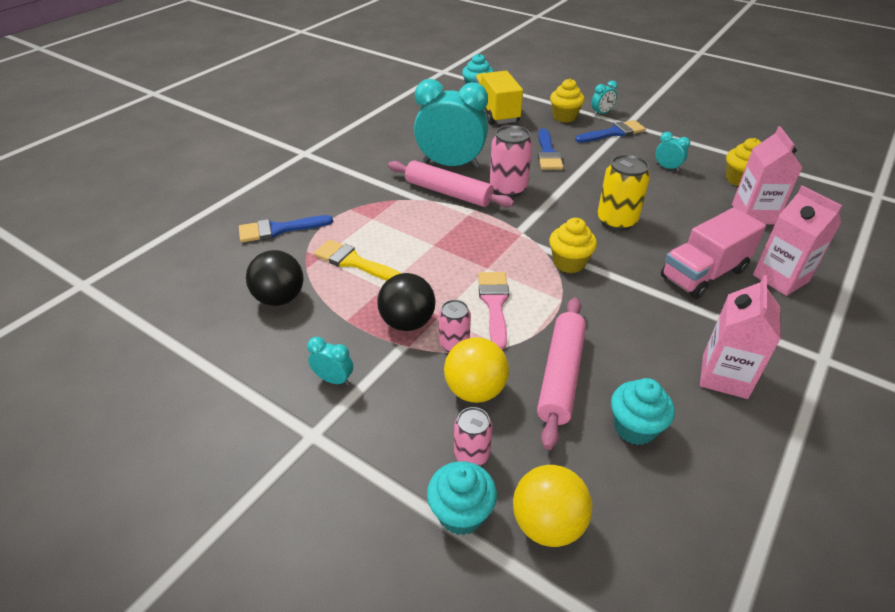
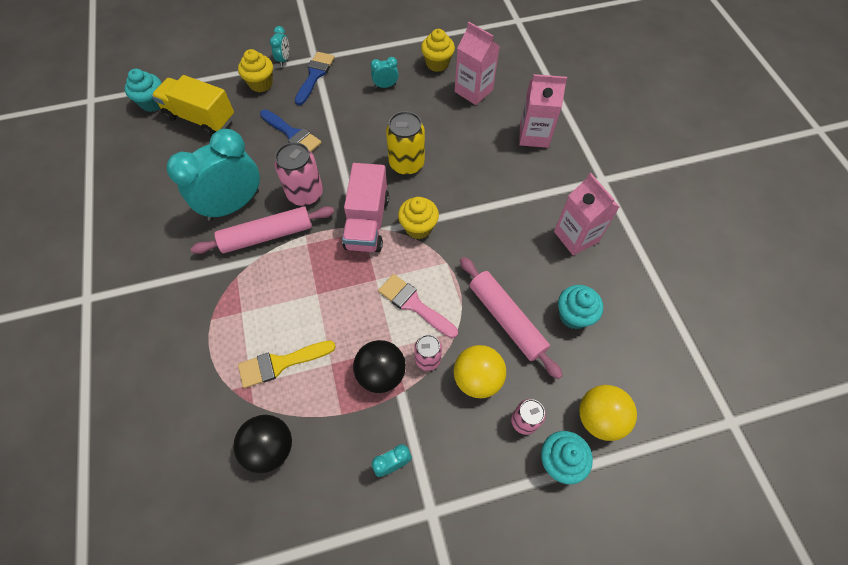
camera: 50 degrees left, 20 degrees up
blue brush [239,215,333,243] -> none
pink truck [661,208,766,299] -> pink truck moved to [342,163,389,252]

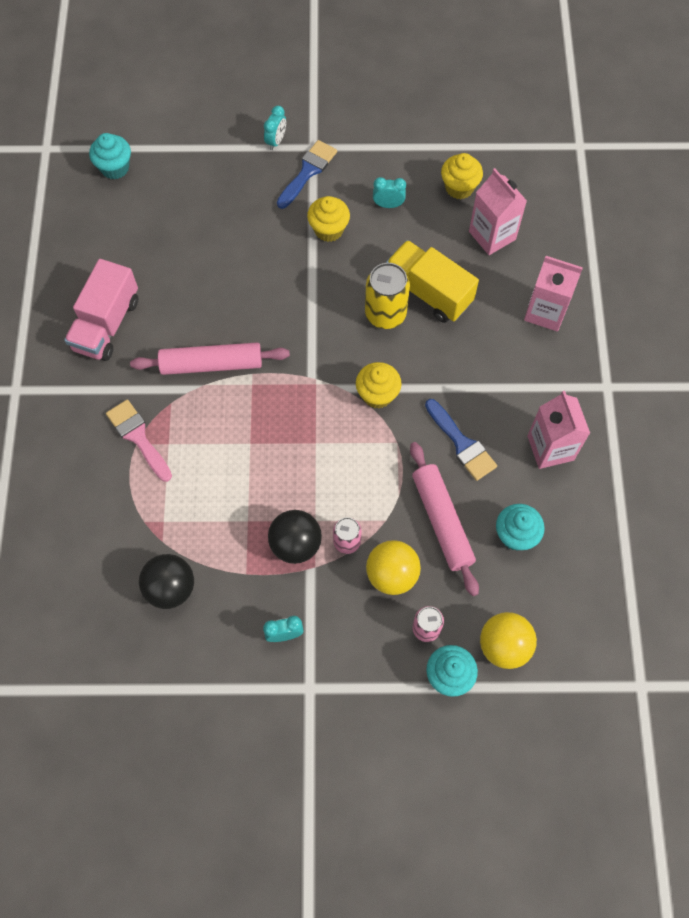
camera: 15 degrees right, 5 degrees up
yellow truck [152,75,234,136] -> yellow truck moved to [386,240,479,323]
turquoise clock [166,129,260,221] -> none
yellow cupcake [238,49,273,92] -> yellow cupcake moved to [307,196,350,242]
yellow brush [238,340,336,388] -> none
blue brush [260,109,322,152] -> blue brush moved to [425,399,497,481]
pink can [275,142,323,206] -> none
pink truck [342,163,389,252] -> pink truck moved to [64,259,138,361]
pink brush [378,274,458,338] -> pink brush moved to [106,400,172,482]

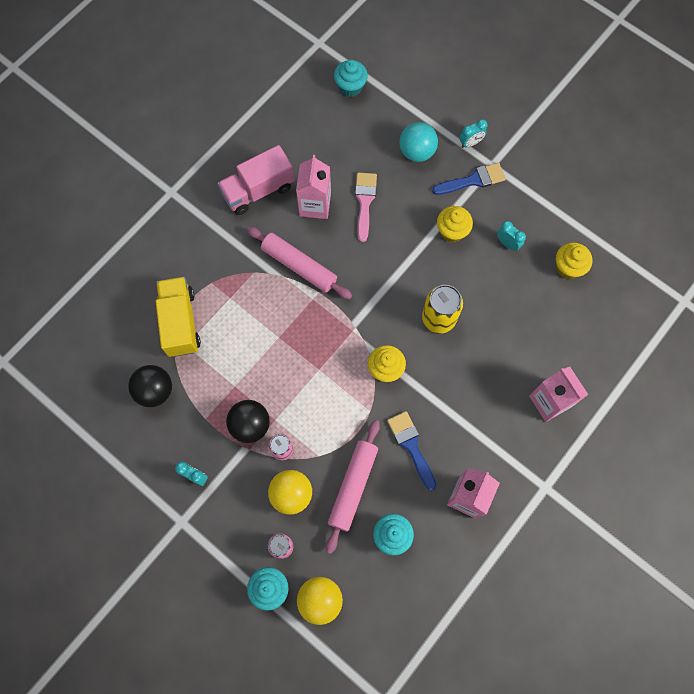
camera: 40 degrees right, 5 degrees up
pink brush [106,400,172,482] -> pink brush moved to [355,173,377,242]
yellow truck [386,240,479,323] -> yellow truck moved to [155,277,201,357]
blue brush [425,399,497,481] -> blue brush turned 150 degrees clockwise [387,411,436,491]
pink carton [469,168,527,255] -> pink carton moved to [296,155,331,219]
none -> turquoise ball [399,122,438,162]

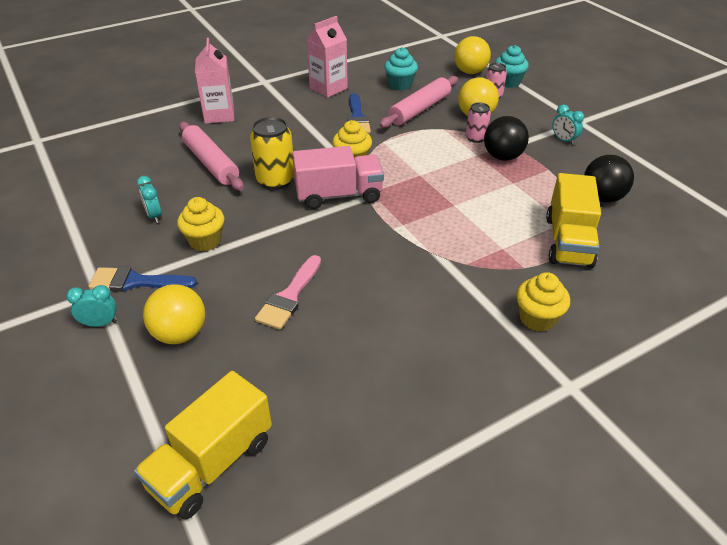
camera: 160 degrees left, 30 degrees down
pink truck [217,145,294,215] -> pink truck moved to [292,146,384,209]
pink rolling pin [247,227,352,299] -> pink rolling pin moved to [179,122,244,191]
pink carton [296,155,331,219] -> none
turquoise cupcake [334,59,368,97] -> yellow truck [134,371,272,519]
turquoise ball [399,122,438,162] -> yellow ball [143,284,205,344]
yellow cupcake [556,242,593,279] -> yellow cupcake moved to [516,272,570,332]

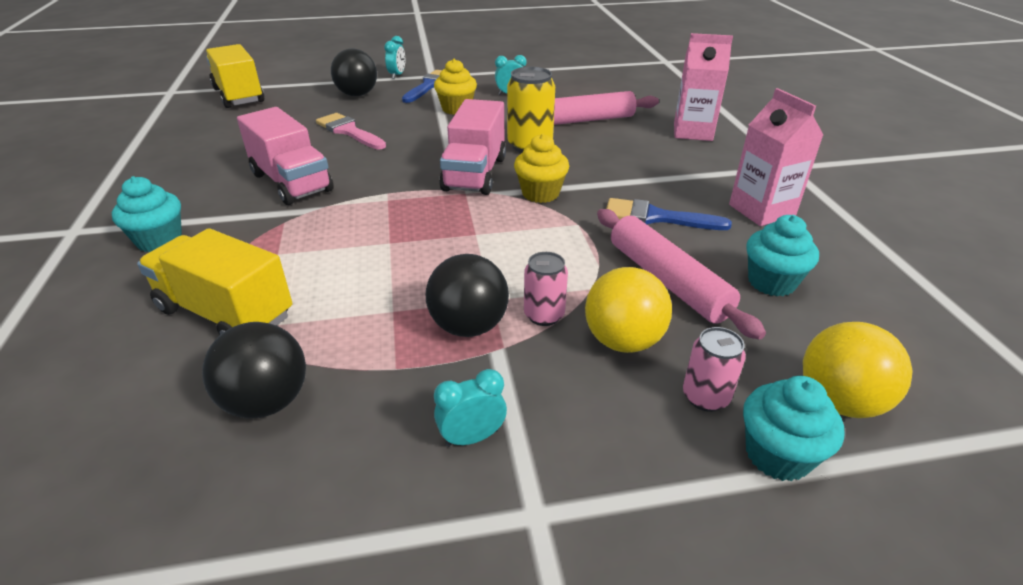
camera: 110 degrees right, 5 degrees down
yellow ball [143,284,205,344] -> black ball [331,48,377,96]
yellow cupcake [516,272,570,332] -> turquoise cupcake [112,176,182,252]
none -> pink truck [237,107,334,205]

